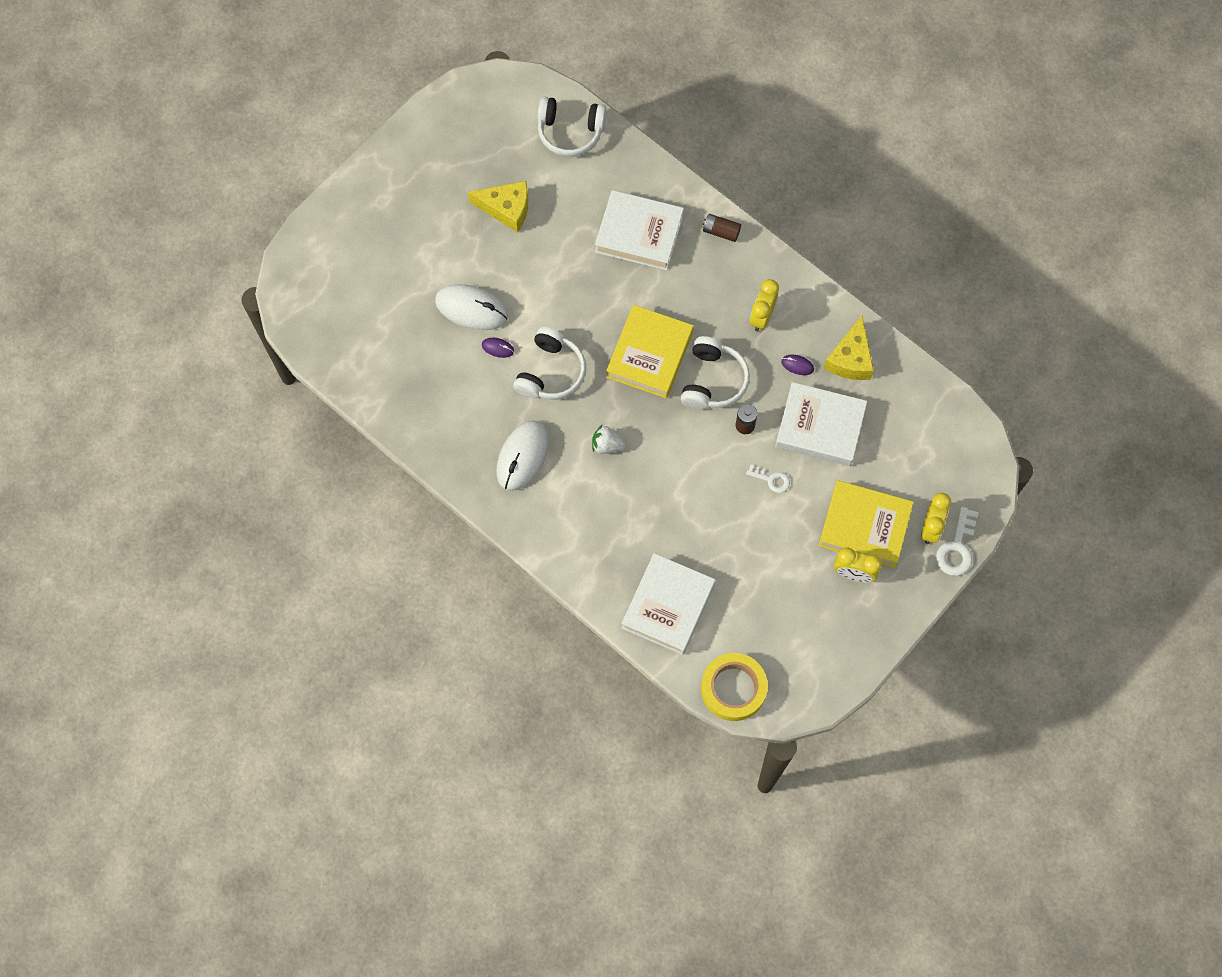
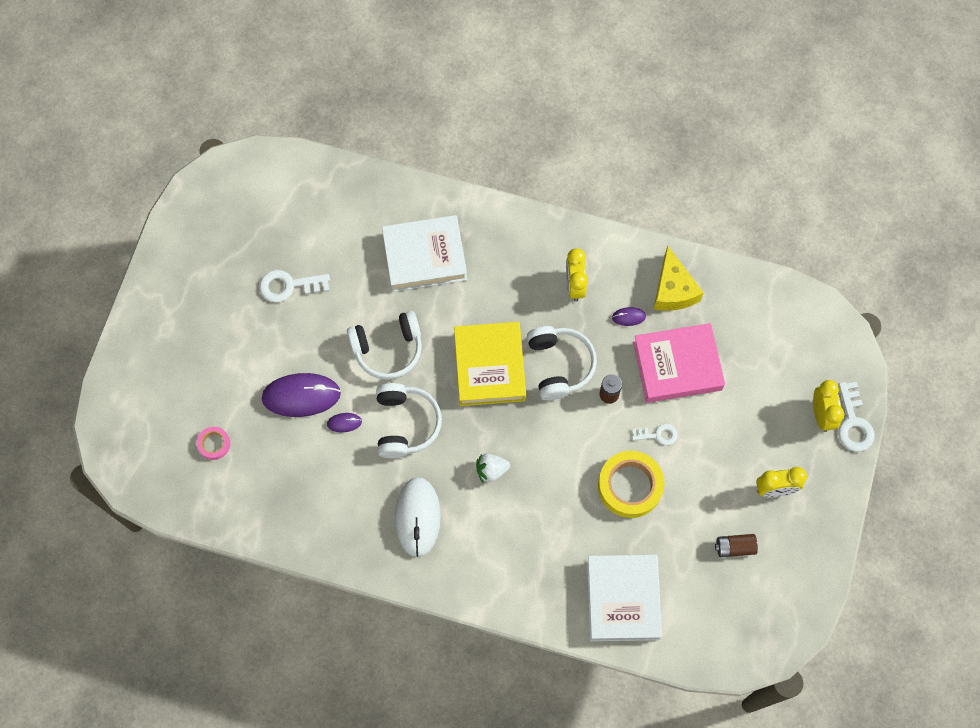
camera: 25 degrees left, 0 degrees up
white mouse [435,284,508,330] -> purple mouse [262,373,341,417]
yellow cheese [468,181,528,233] -> white key [259,270,330,302]
white headphones [538,96,607,157] -> white headphones moved to [347,311,422,380]
yellow tape [701,653,768,721] -> yellow tape moved to [598,451,664,518]
brown battery [702,214,741,242] -> brown battery moved to [715,534,758,557]
white book [775,382,867,466] -> pink book [633,323,725,403]
yellow book [819,480,914,568] -> none
none -> pink tape [197,427,230,460]

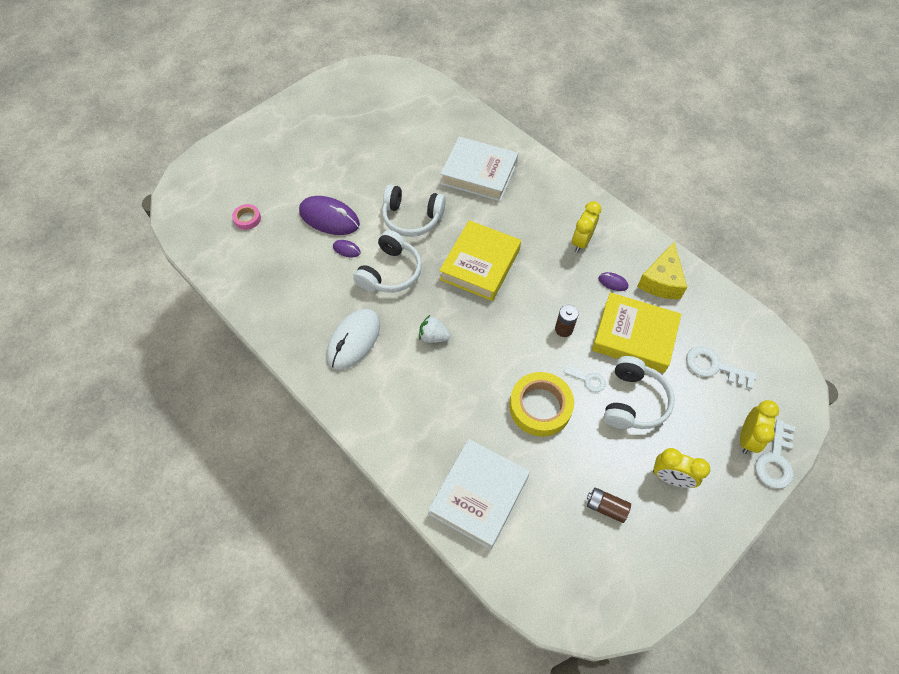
camera: 30 degrees right, 10 degrees down
white key [259,270,330,302] -> white key moved to [686,346,757,389]
white headphones [527,326,597,400] -> white headphones moved to [604,356,674,429]
pink book [633,323,725,403] -> yellow book [592,292,681,373]

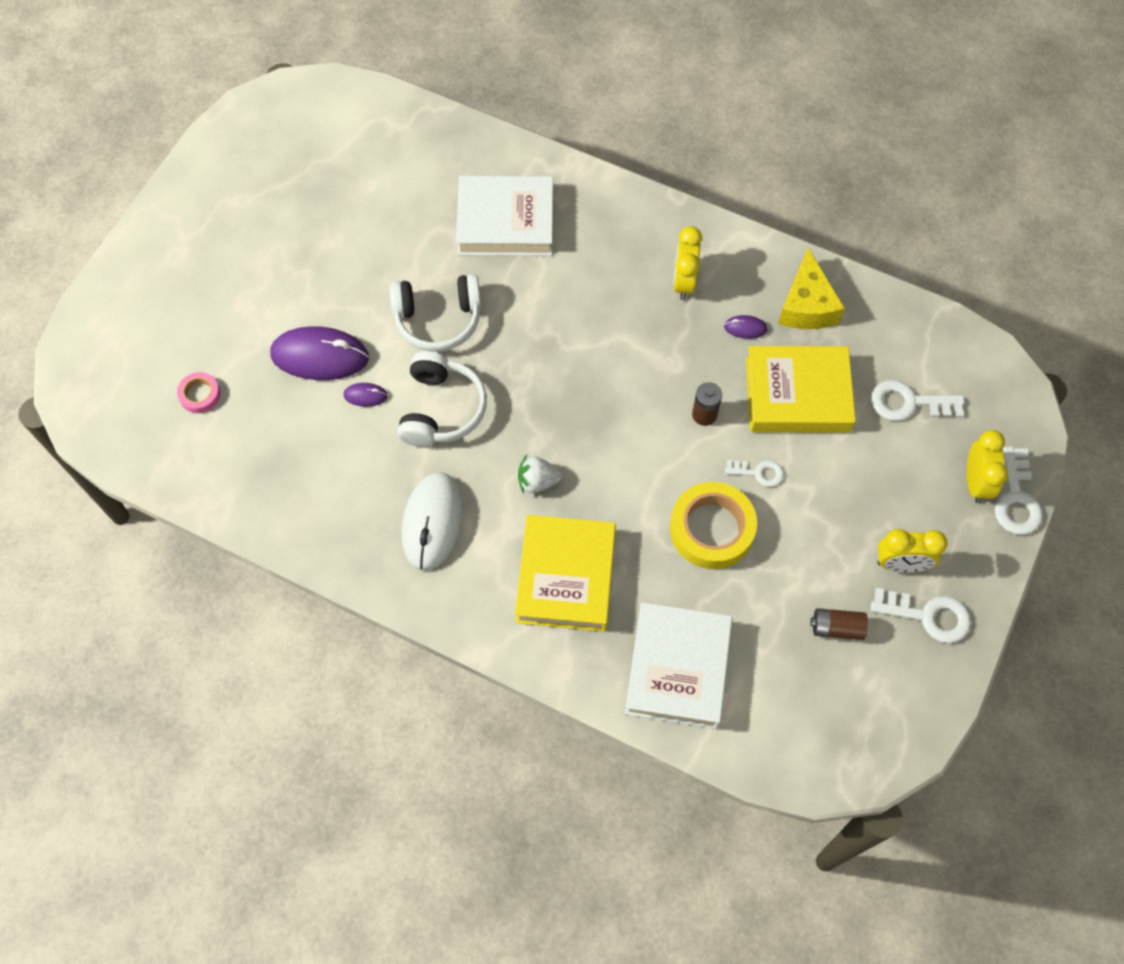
camera: 20 degrees left, 5 degrees up
yellow book [439,220,521,301] -> yellow book moved to [515,515,616,632]
white headphones [604,356,674,429] -> none
none -> white key [871,588,971,643]

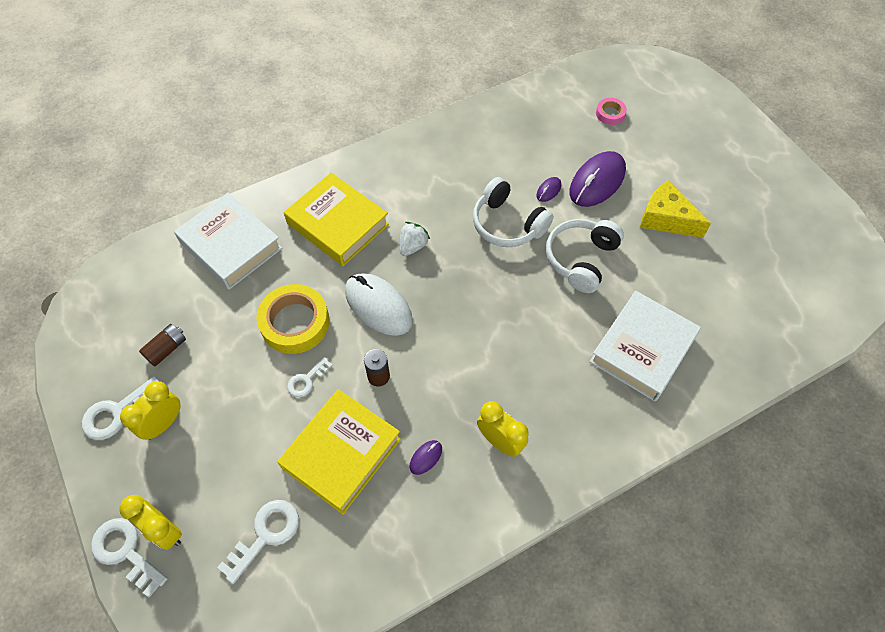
camera: 125 degrees right, 5 degrees down
white mouse [402,472,463,571] -> white mouse moved to [345,273,413,336]
yellow cheese [778,248,845,329] -> yellow cheese moved to [640,180,711,238]

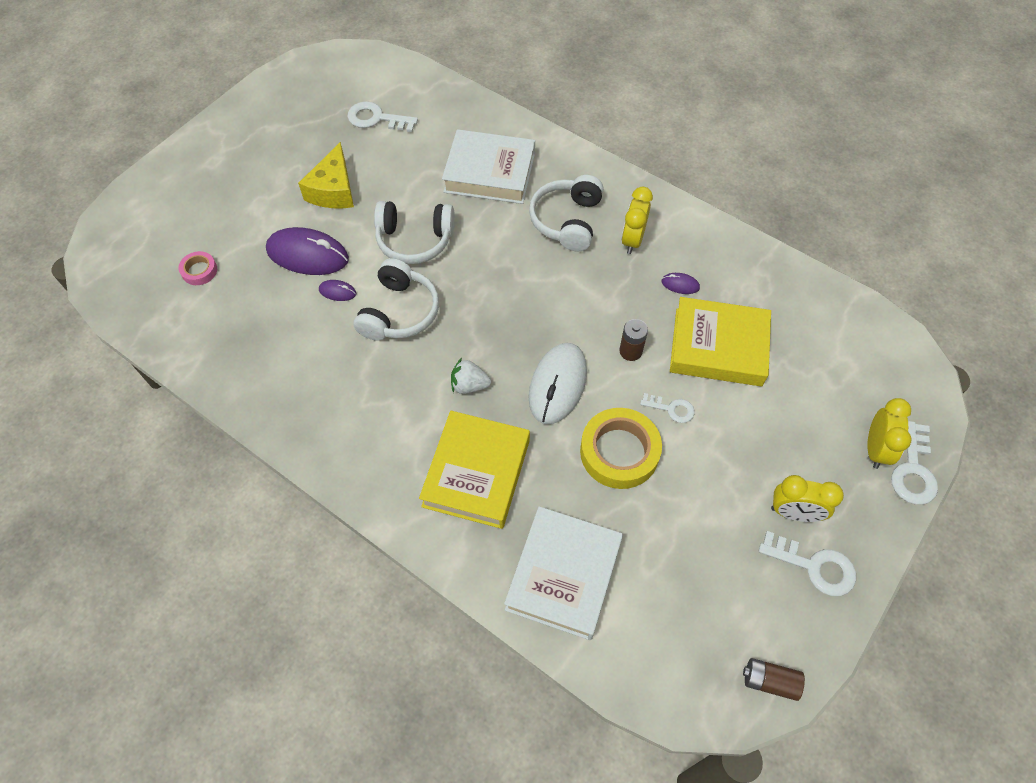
camera: 115 degrees left, 0 degrees up
brown battery [139,324,186,366] -> brown battery moved to [743,658,805,701]
white key [217,500,299,584] -> white key moved to [347,101,418,132]
none -> white headphones [529,175,604,252]

